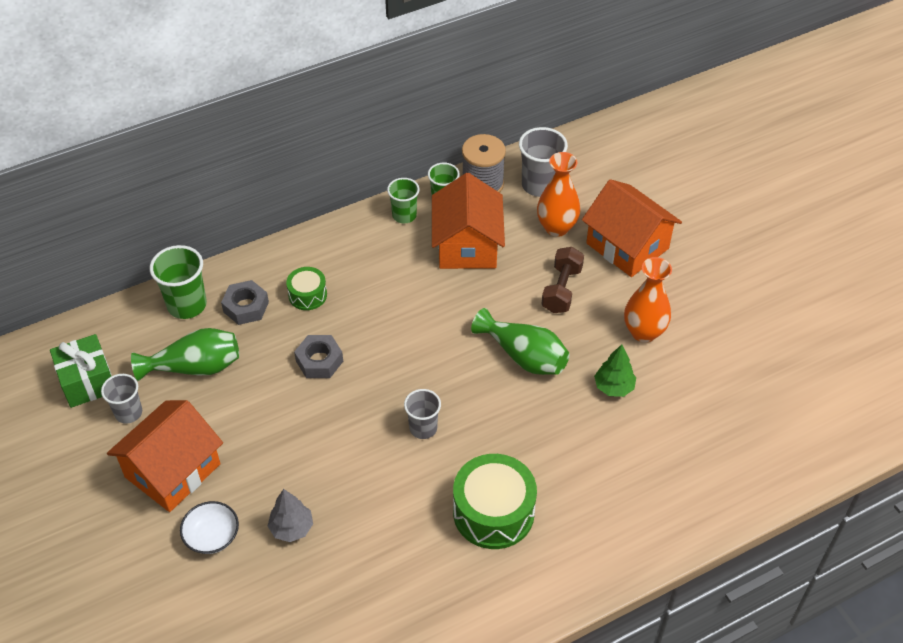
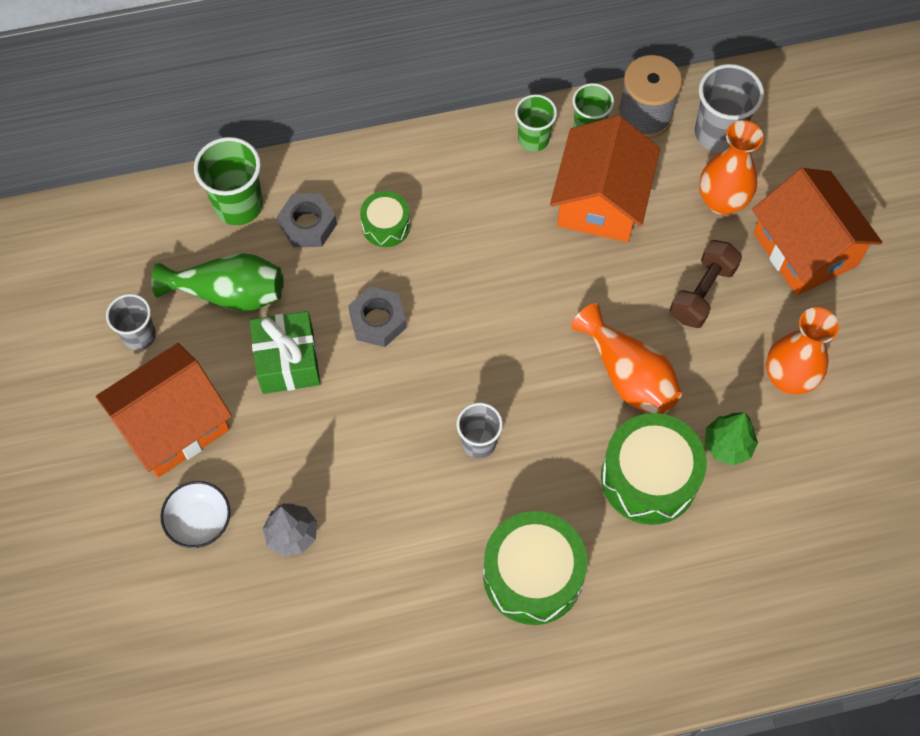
camera: 15 degrees right, 15 degrees up
green gift [50,334,112,408] -> green gift moved to [250,311,320,394]
green vase [471,308,569,375] -> orange vase [571,303,682,414]
none -> green drum [601,413,707,525]

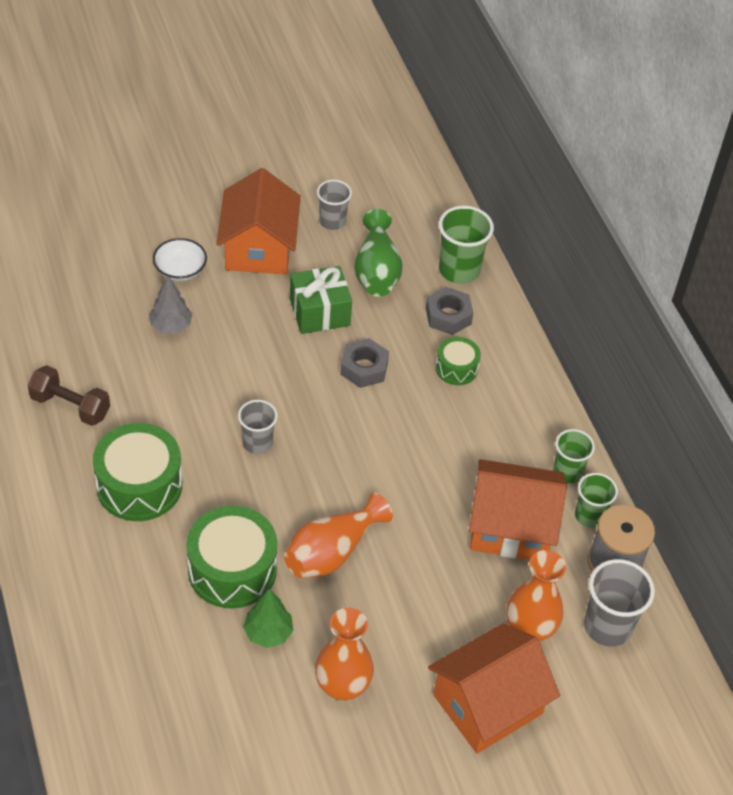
camera: 80 degrees right, 15 degrees down
orange house [96,343,232,478] -> orange house turned 45 degrees clockwise [216,168,301,275]
brown dumbbell [670,240,742,328] -> brown dumbbell moved to [28,365,110,426]

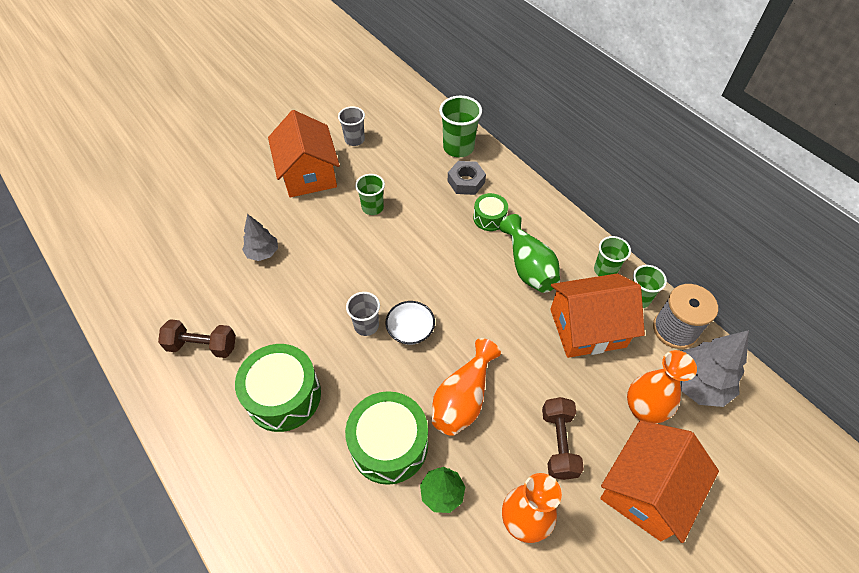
camera: 15 degrees left, 5 degrees up
white bowl [153,238,207,281] -> white bowl moved to [386,301,435,345]
green gift [290,266,352,334] -> green cup [355,174,385,215]
grey nut [340,338,389,388] -> none
green vase [355,209,403,297] -> green vase moved to [499,214,560,293]
grey cup [584,559,655,647] -> grey tree [681,330,749,407]
none -> brown dumbbell [542,397,584,480]

